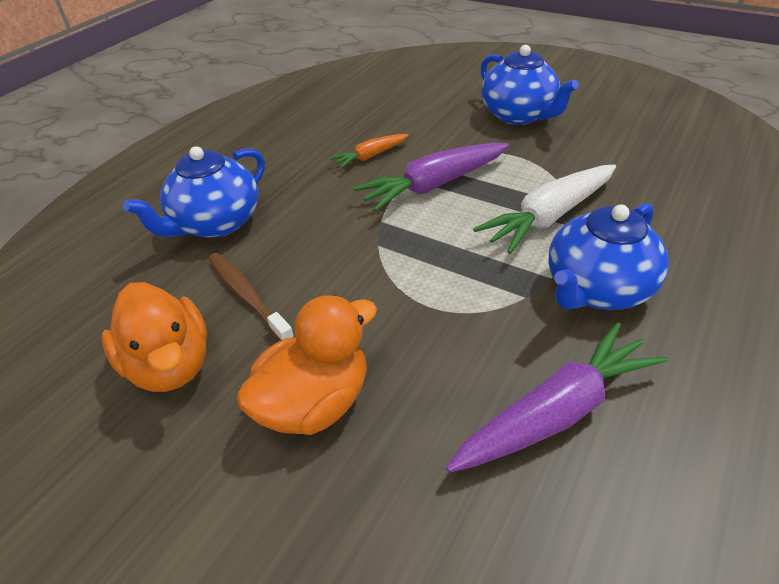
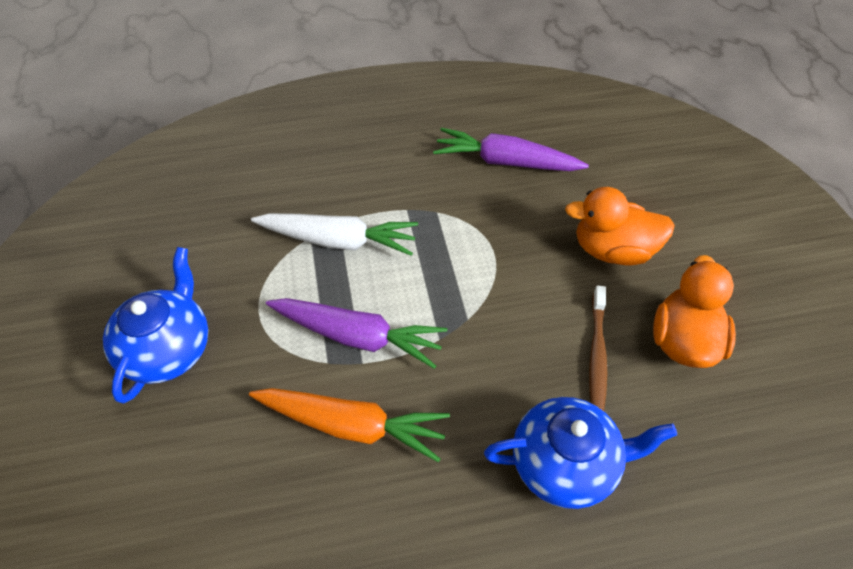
camera: 135 degrees left, 10 degrees up
orange carrot [329,134,409,169] -> orange carrot [249,388,450,462], size x1.82
blue teapot [548,203,669,310] -> none

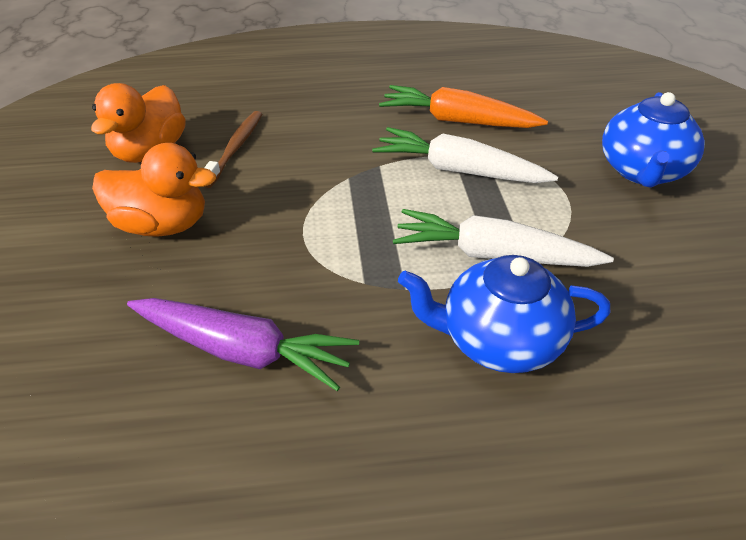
camera: 175 degrees left, 10 degrees down
purple carrot [266,298,447,369] -> white carrot [372,127,558,183]
blue teapot [484,397,677,509] -> blue teapot moved to [398,255,610,373]

